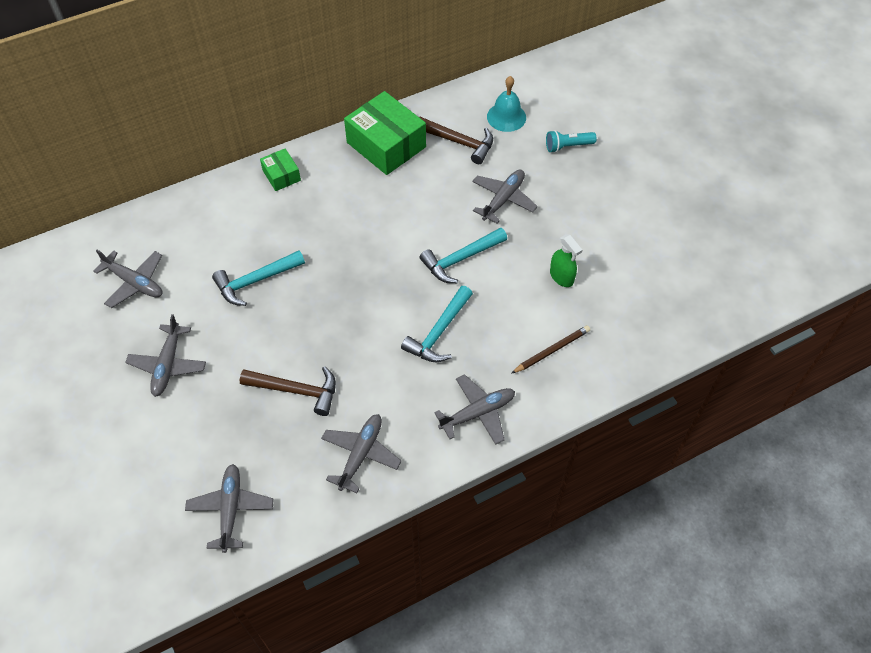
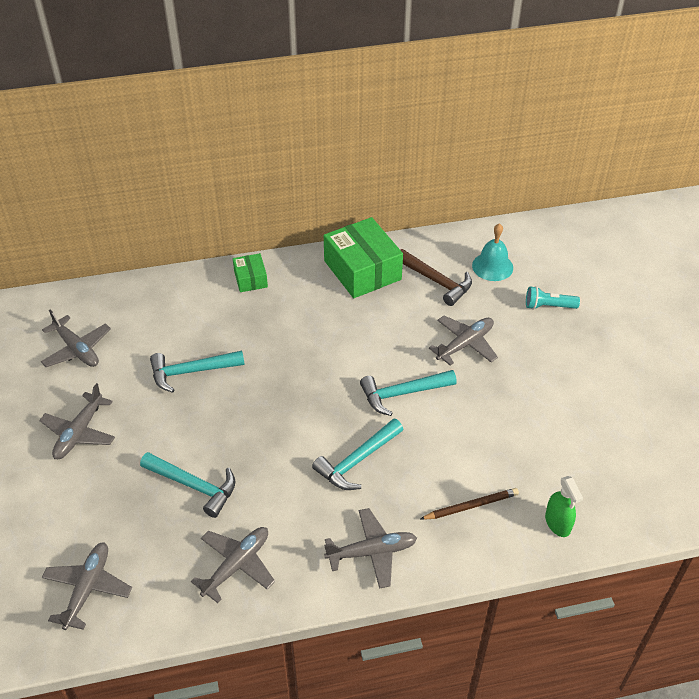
camera: 15 degrees right, 10 degrees down
brown hammer [240,366,336,416] -> turquoise hammer [140,452,236,518]
green spray bottle [550,234,582,287] -> green spray bottle moved to [545,476,583,537]

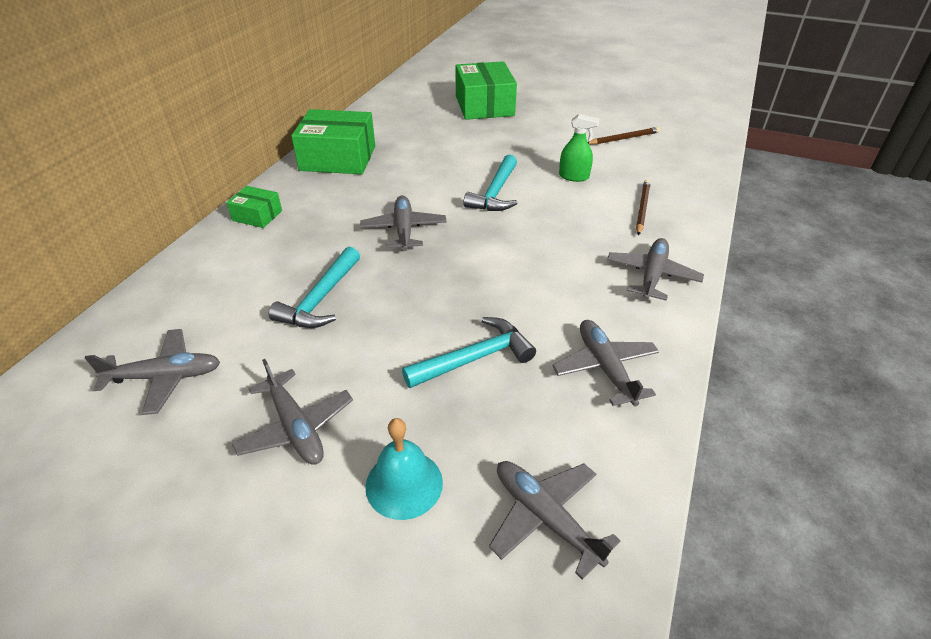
camera: 55 degrees left, 5 degrees down
turquoise hammer [312,418,403,490] -> none
brown hammer [401,249,472,306] -> none
grey plane [429,316,498,366] -> grey plane moved to [360,195,447,251]
turquoise bell [472,223,513,281] -> turquoise bell moved to [365,418,443,520]
turquoise flashlight [526,286,580,310] -> green box [455,61,517,120]
green spray bottle [545,476,583,537] -> green spray bottle moved to [559,114,600,182]
none -> brown pencil [588,127,660,145]

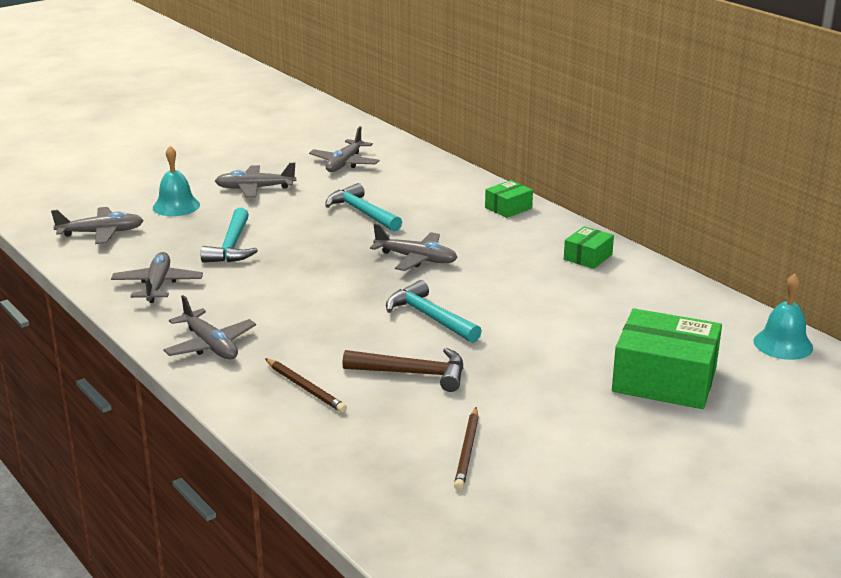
camera: 120 degrees right, 15 degrees down
green box [291,109,375,174] -> green box [564,226,614,269], size x0.51
grey plane [552,320,659,406] -> grey plane turned 105 degrees counterclockwise [111,252,203,303]
green spray bottle [559,114,600,182] -> brown hammer [342,348,463,392]
none -> turquoise bell [753,274,813,360]

